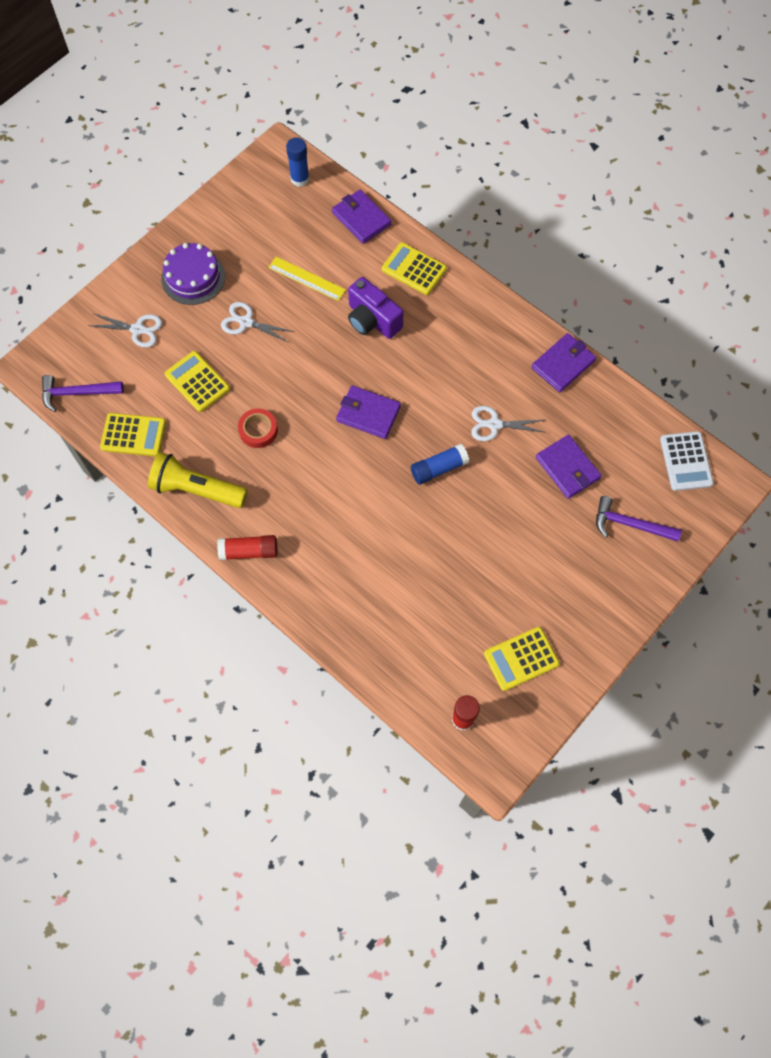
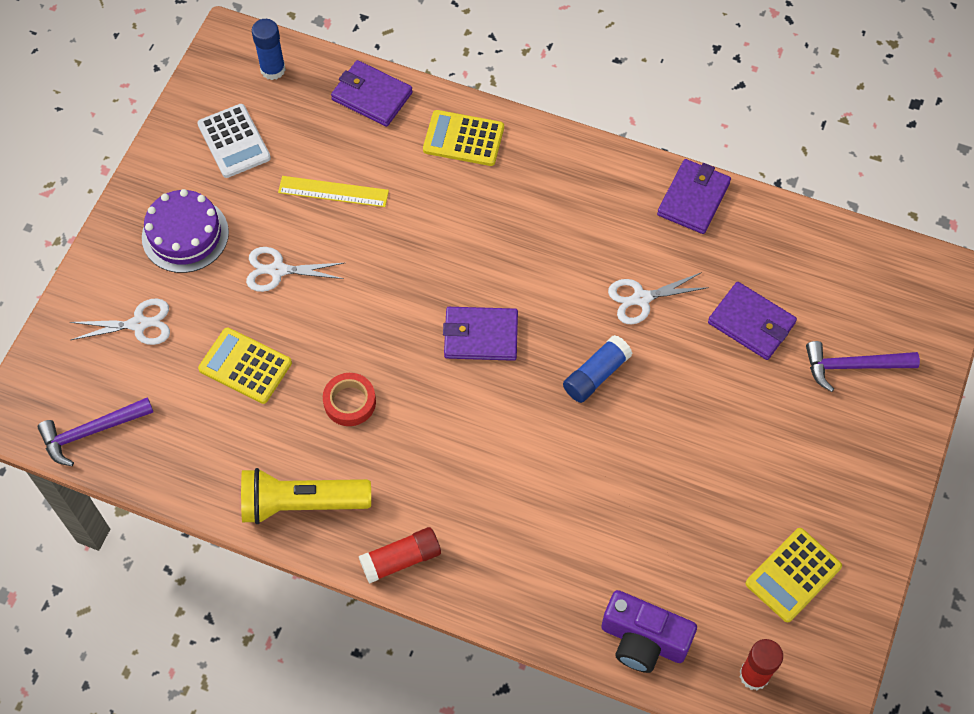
camera: 20 degrees left, 5 degrees down
yellow calculator [100,413,166,457] -> none
purple camera [348,277,404,339] -> purple camera moved to [601,590,697,673]
white calculator [660,431,714,491] -> white calculator moved to [197,104,271,178]

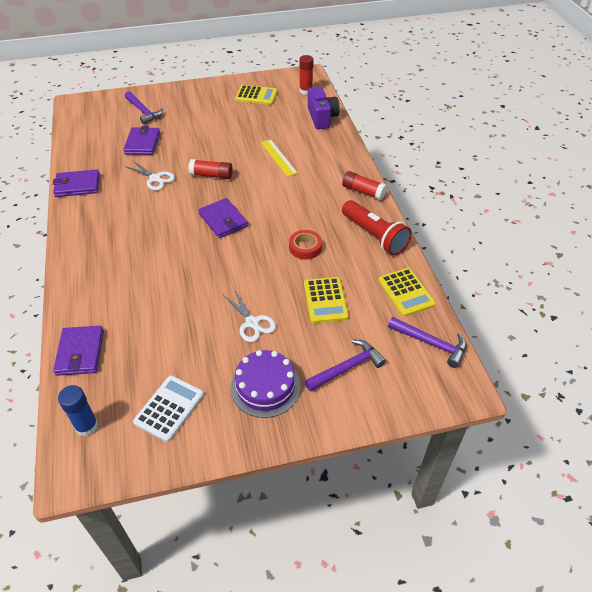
camera: 125 degrees left, 15 degrees down
white scissors [70,298,170,345] -> purple hammer [305,340,386,391]
yellow flashlight [241,468,371,524] -> red flashlight [342,200,412,256]
yellow ruler [278,176,389,207] -> yellow ruler moved to [261,139,298,177]
yellow calculator [423,110,504,166] -> yellow calculator moved to [378,268,436,317]
blue glue stick [563,335,633,403] -> red glue stick [188,159,233,179]

